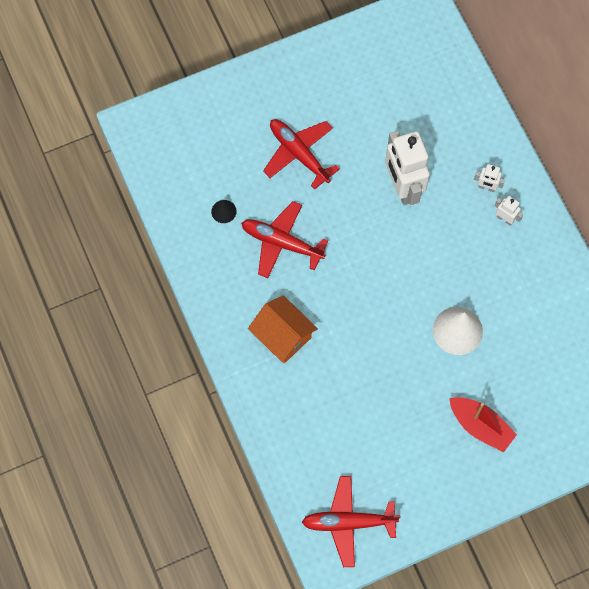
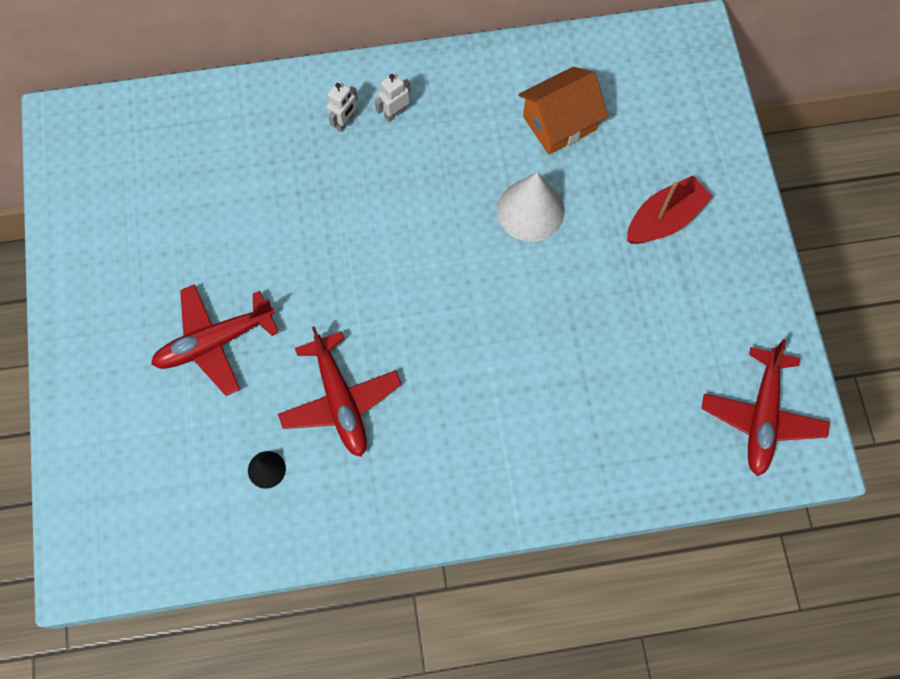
camera: 75 degrees left, 0 degrees up
red plane [241,201,328,278] -> red plane turned 60 degrees counterclockwise [278,326,402,457]
orange house [248,295,318,363] -> orange house moved to [518,67,608,154]
white robot [385,131,430,205] -> none

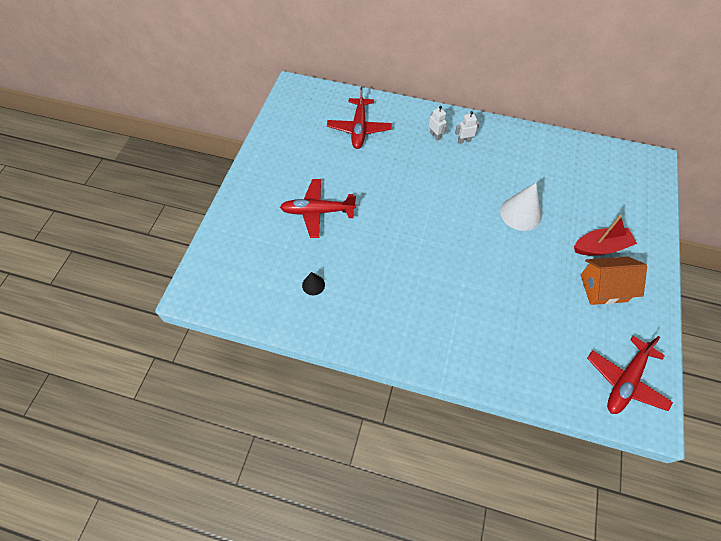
camera: 25 degrees right, 10 degrees down
red plane [278,326,402,457] -> red plane moved to [327,87,392,149]
white robot [326,81,358,132] -> white robot turned 90 degrees counterclockwise [429,106,447,141]
orange house [518,67,608,154] -> orange house moved to [580,256,647,305]

